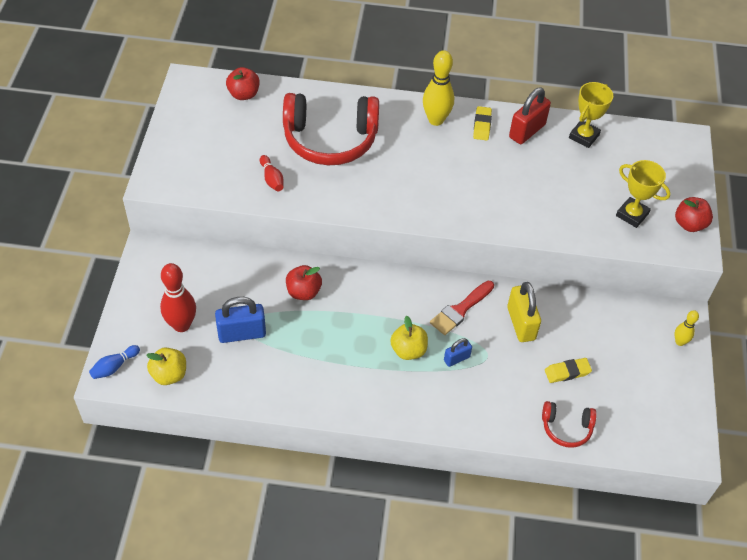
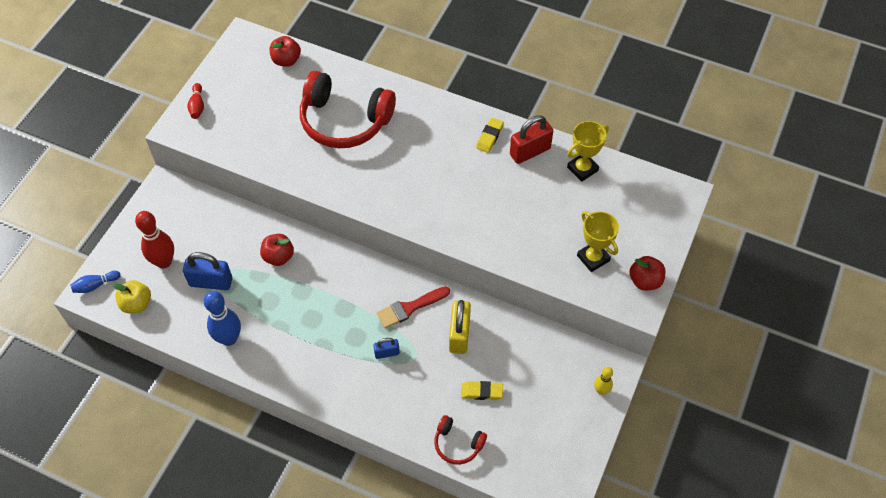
camera: 20 degrees right, 5 degrees up
red bowling pin [260,155,284,191] -> red bowling pin moved to [187,83,204,119]
yellow apple [390,316,428,360] -> none
yellow bowling pin [423,50,454,126] -> none
none -> blue bowling pin [204,291,241,346]

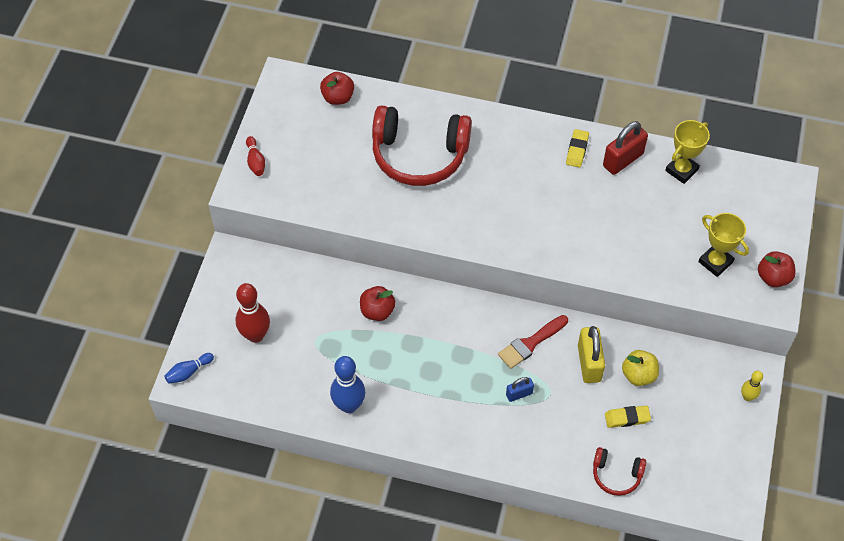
camera: 10 degrees left, 0 degrees up
yellow apple [113,280,151,314] -> yellow apple moved to [622,350,659,386]
blue padlock [183,252,232,290] -> none

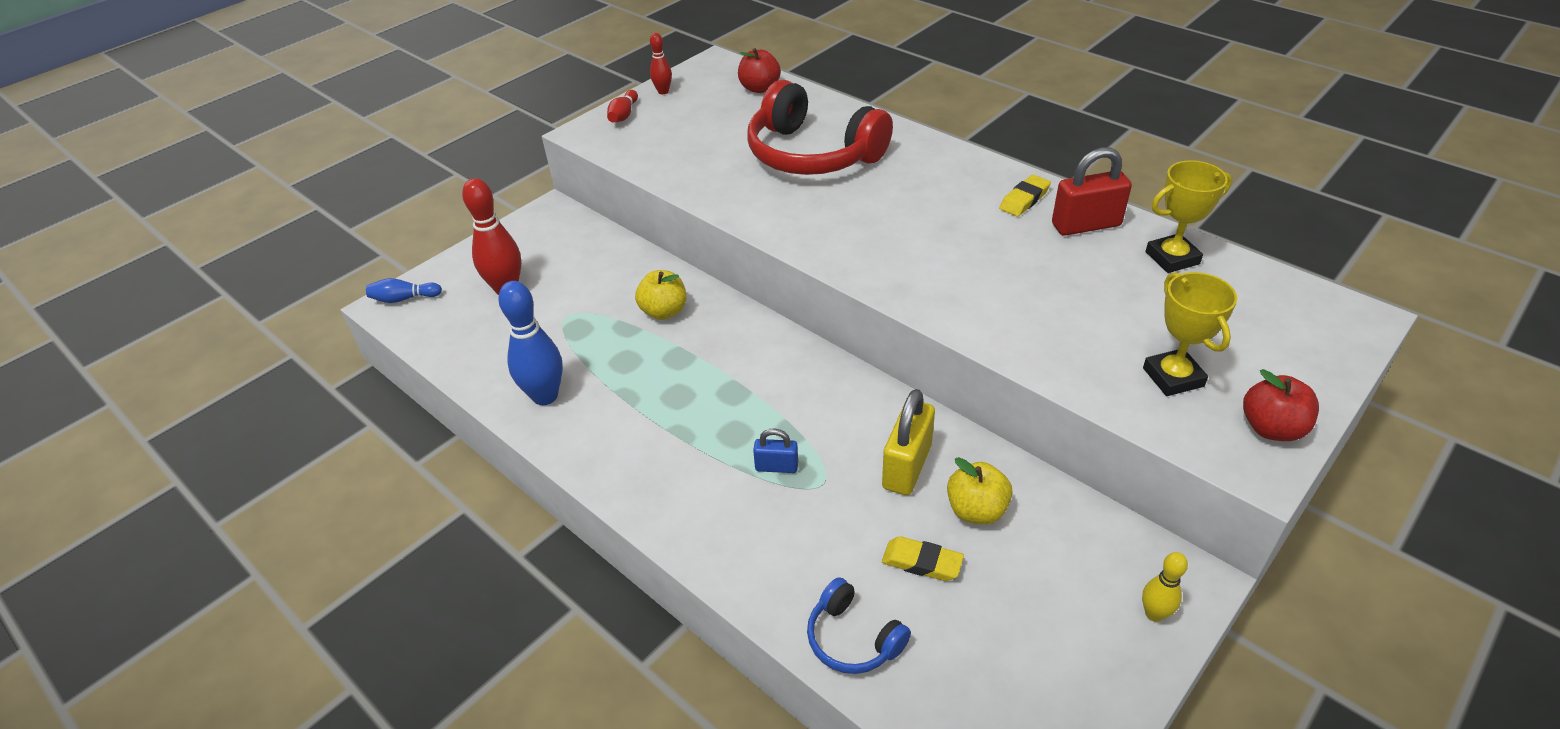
camera: 30 degrees right, 15 degrees down
red apple [360,286,396,321] -> yellow apple [635,270,686,320]
red brush [498,315,568,369] -> none
red headphones [593,447,646,496] -> blue headphones [807,577,911,674]
none -> red bowling pin [650,33,672,94]

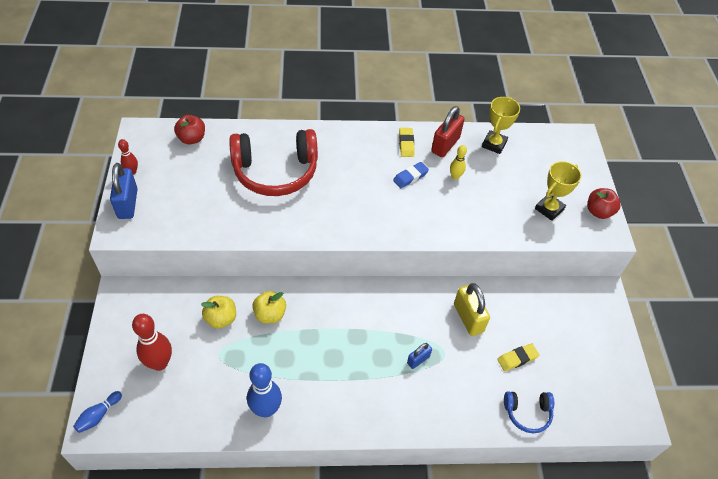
camera: 50 degrees left, 10 degrees up
red bowling pin [607,90,638,123] -> blue padlock [110,163,138,219]
yellow apple [947,457,1013,524] -> yellow apple moved to [201,296,236,329]
yellow bowling pin [1142,552,1188,622] -> yellow bowling pin moved to [450,145,467,180]
yellow trophy [1143,272,1237,396] -> yellow trophy turned 75 degrees counterclockwise [535,161,582,221]
none -> blue eraser [393,162,429,188]

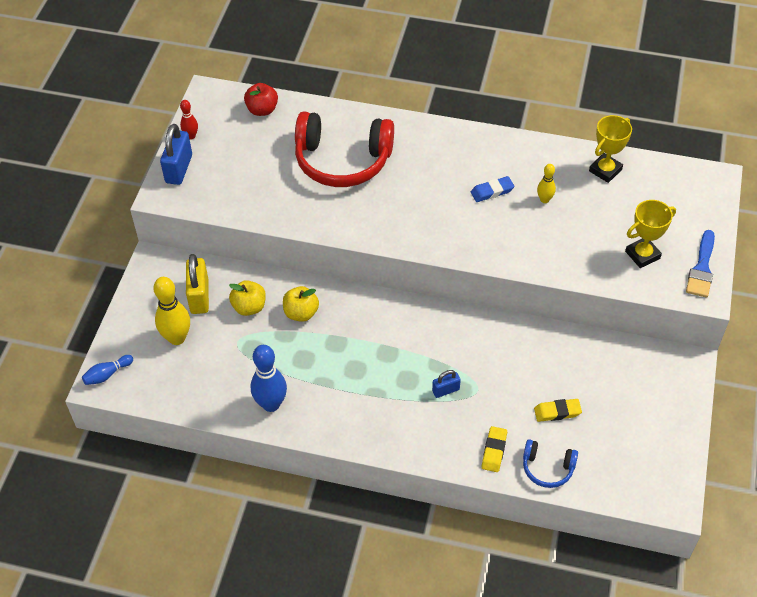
camera: 20 degrees right, 0 degrees up
red bowling pin [132,314,172,371] -> yellow bowling pin [154,277,190,345]
yellow eraser [399,128,415,157] -> yellow eraser moved to [482,426,507,472]
red padlock [431,106,465,157] -> none
yellow padlock [454,283,490,336] -> yellow padlock moved to [186,254,209,314]
red apple [587,188,620,219] -> blue brush [686,230,715,298]

